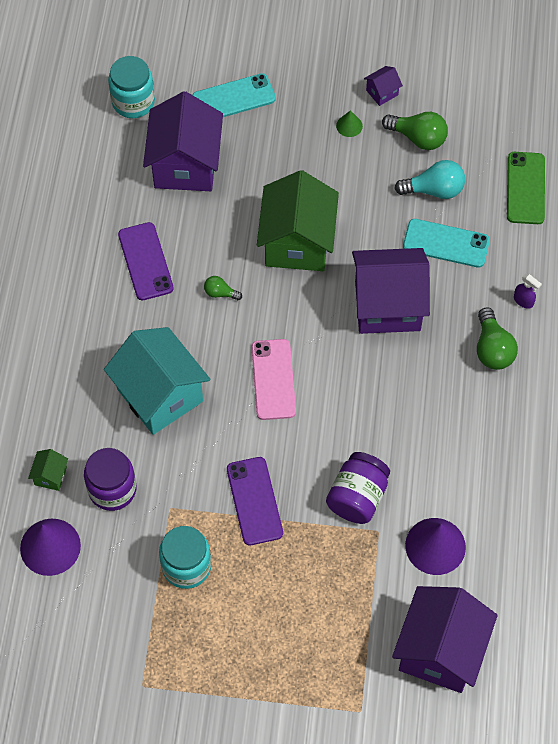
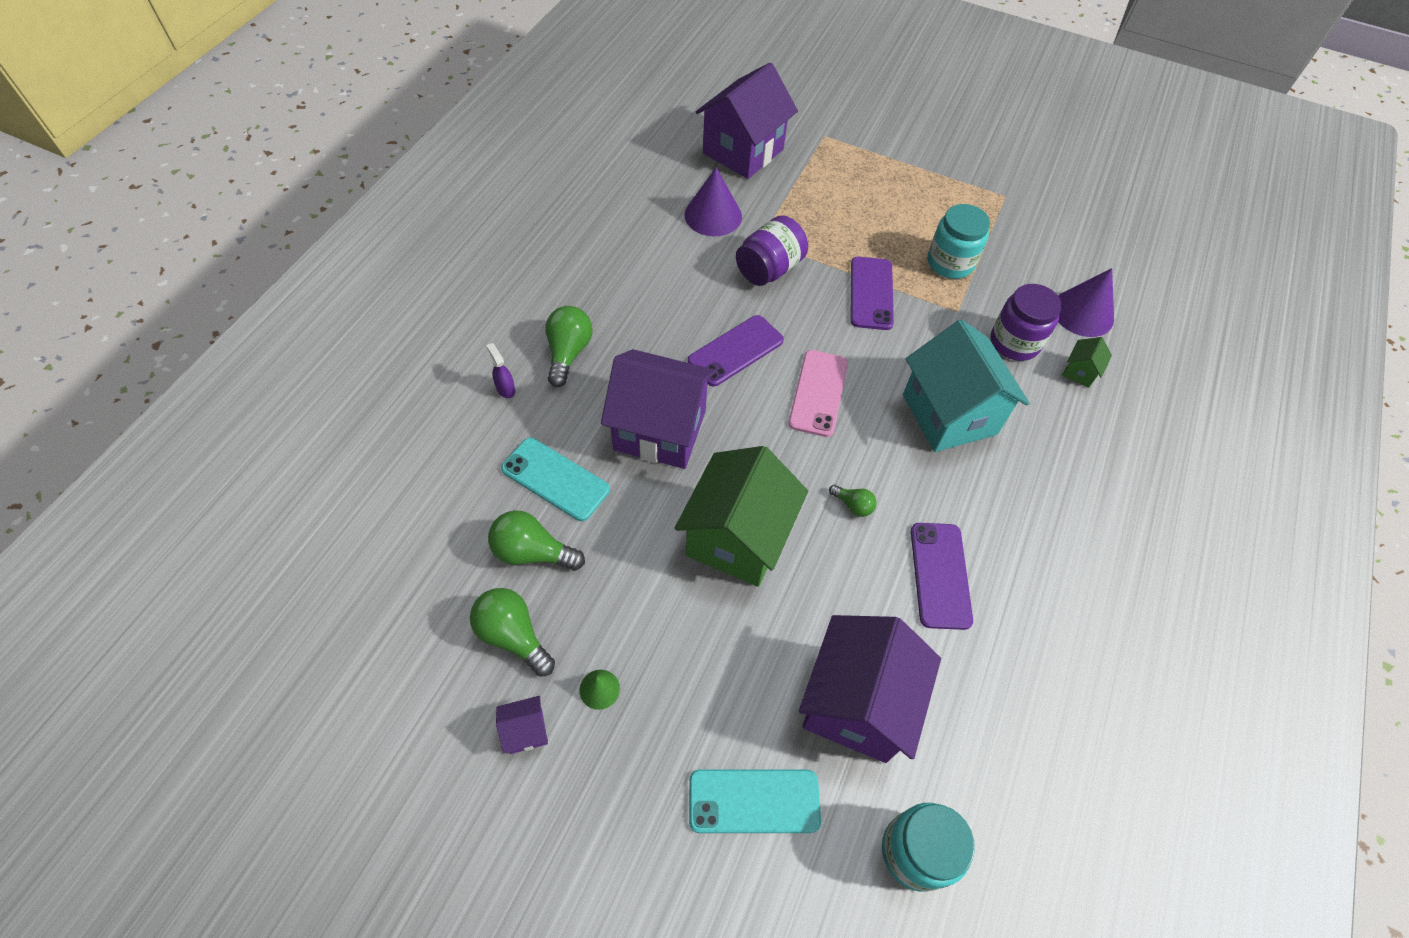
camera: 165 degrees left, 5 degrees down
turquoise light bulb [394,160,465,199] -> green light bulb [488,510,585,571]
green phone [507,152,545,224] -> none
none -> purple phone [688,315,784,386]

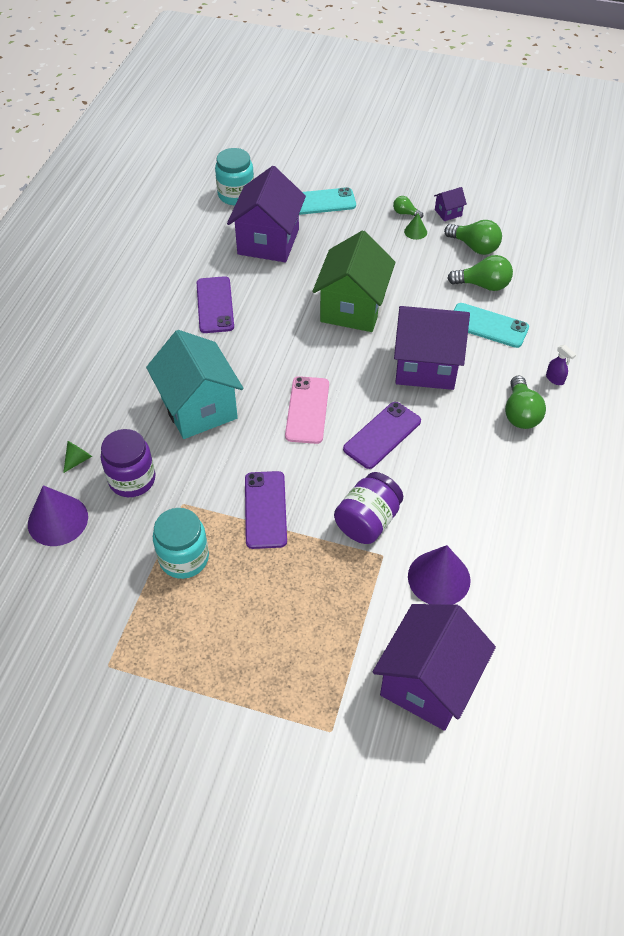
camera: 175 degrees right, 5 degrees down
green light bulb [829,485,877,517] -> green light bulb moved to [393,196,423,218]
green house [1062,337,1112,388] -> green cone [63,441,92,473]

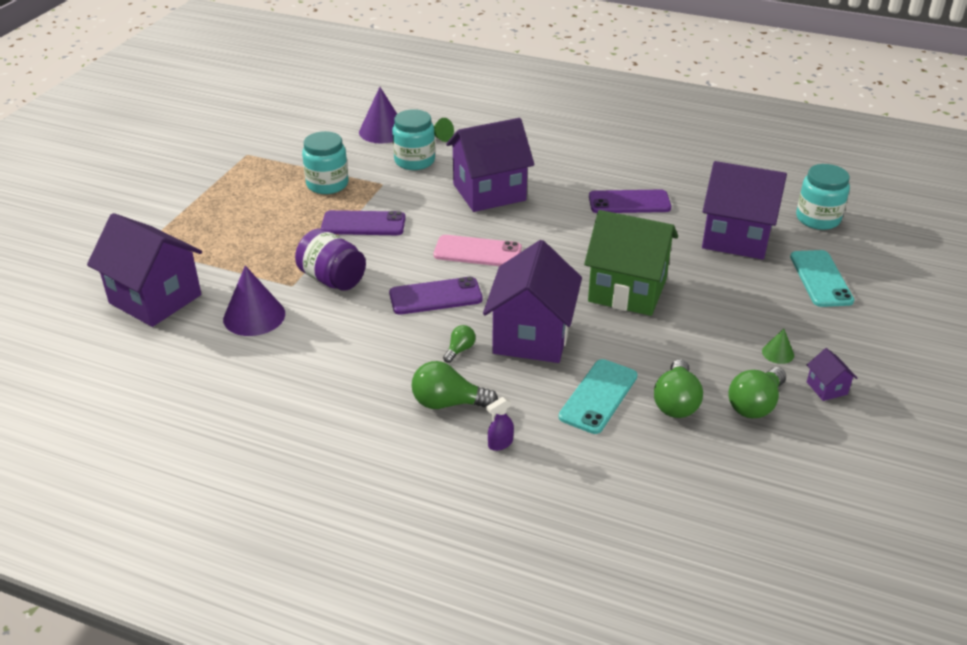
camera: 95 degrees right, 15 degrees down
purple jar [100,429,155,497] -> turquoise jar [392,109,435,170]
turquoise house [146,330,244,439] -> purple house [446,118,534,212]
purple phone [343,402,421,469] -> purple phone turned 60 degrees counterclockwise [389,277,483,315]
green light bulb [393,196,423,218] -> green light bulb moved to [443,325,476,363]

